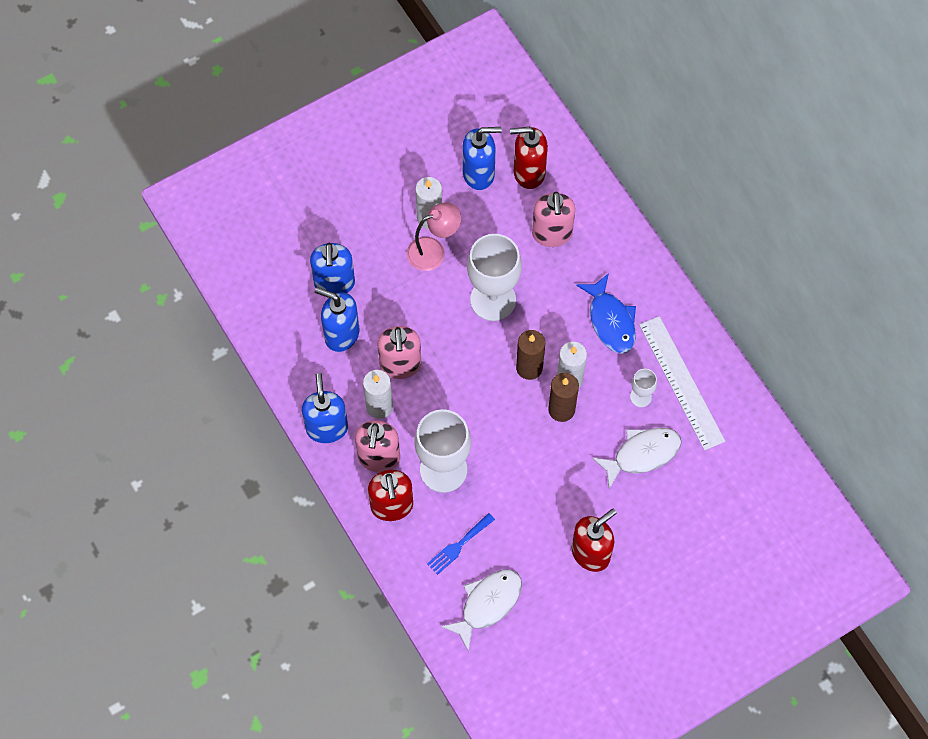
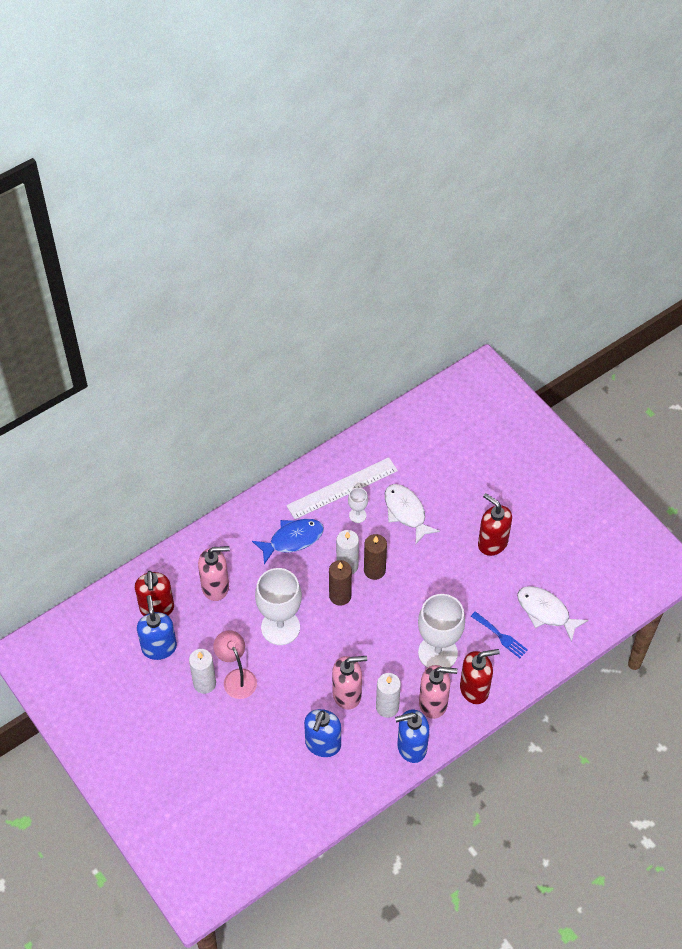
camera: 95 degrees left, 10 degrees down
blue soap dispenser [310,243,355,294] -> none

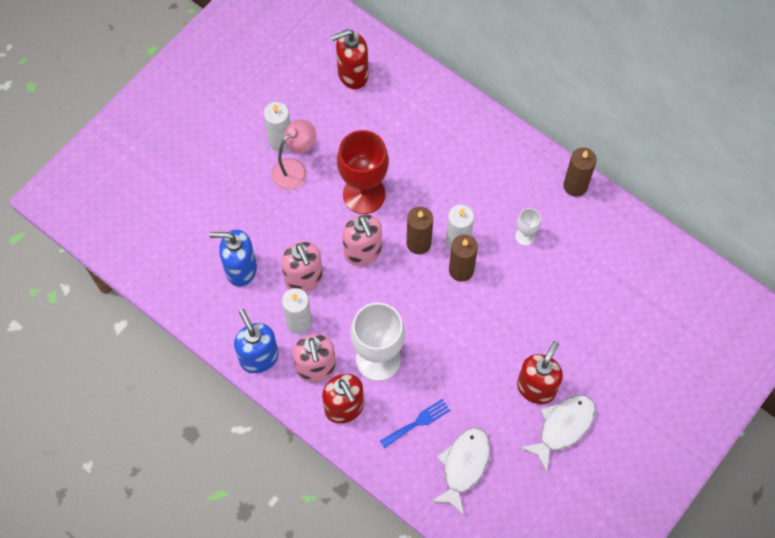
camera: 75 degrees right, 10 degrees up
blue soap dispenser [137,595,177,660] -> none
pink soap dispenser [198,546,230,601] -> pink soap dispenser moved to [342,214,382,266]
blue fish [252,519,324,564] -> none
white goblet [255,568,302,645] -> red goblet [337,130,389,214]
white ruler [286,457,398,519] -> none
white fish [385,484,440,544] -> white fish moved to [520,395,596,472]
blue fork [471,611,528,658] -> blue fork turned 150 degrees counterclockwise [380,399,451,448]
none -> brown candle [563,148,597,197]

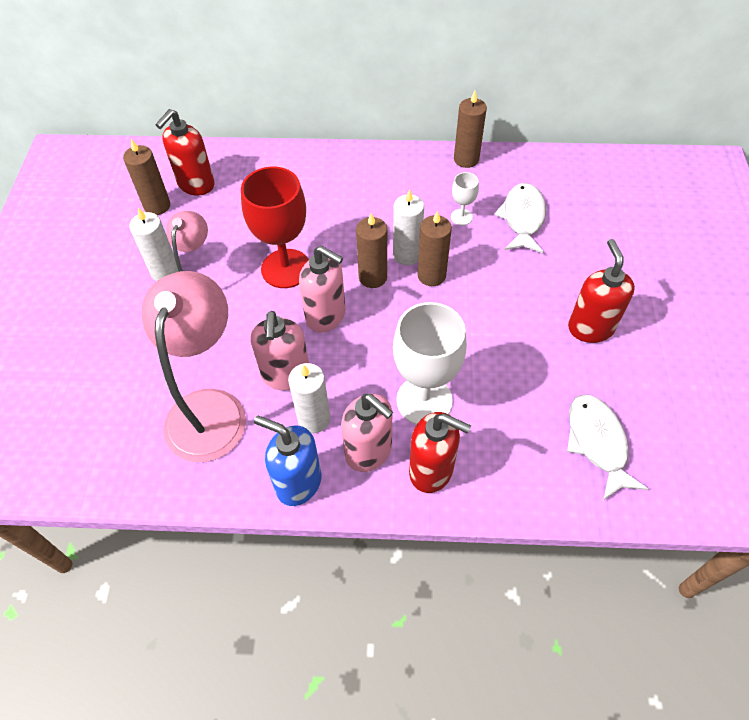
camera: 35 degrees left, 10 degrees down
blue soap dispenser [209,229,257,287] -> pink lamp [142,271,246,462]
pink soap dispenser [281,242,323,292] -> pink soap dispenser turned 60 degrees clockwise [251,311,309,390]
blue fork [380,399,451,448] -> none
white fish [520,395,596,472] -> white fish moved to [494,183,546,253]
none -> brown candle [123,139,170,215]

